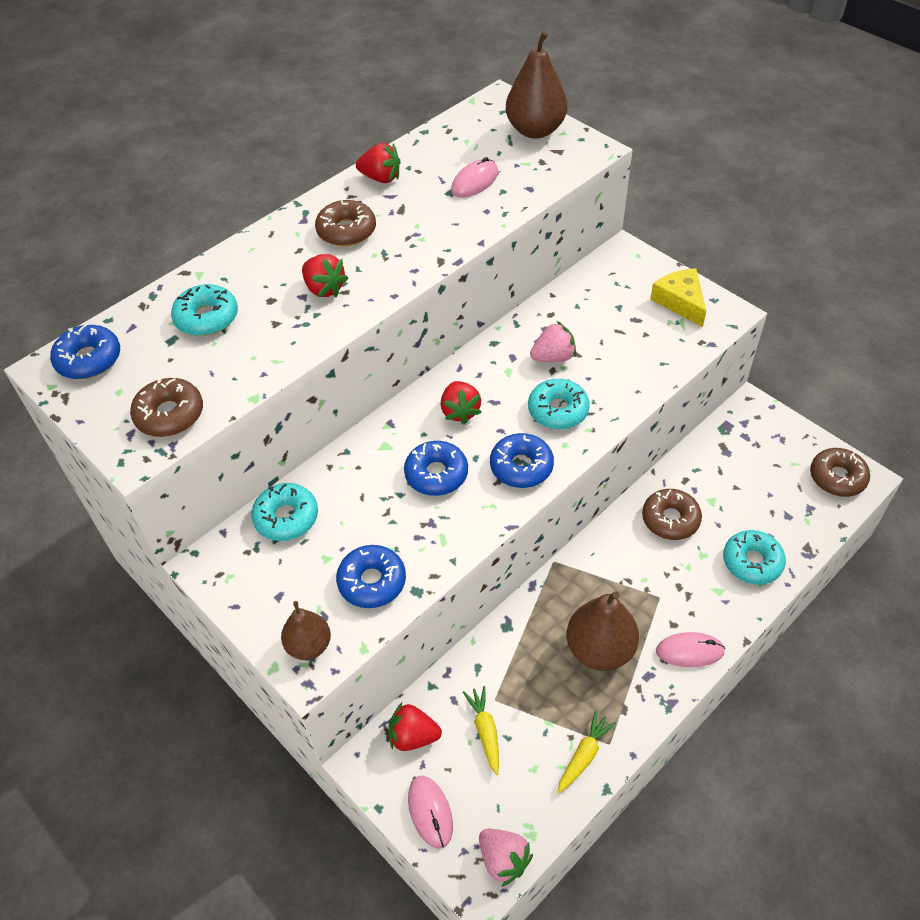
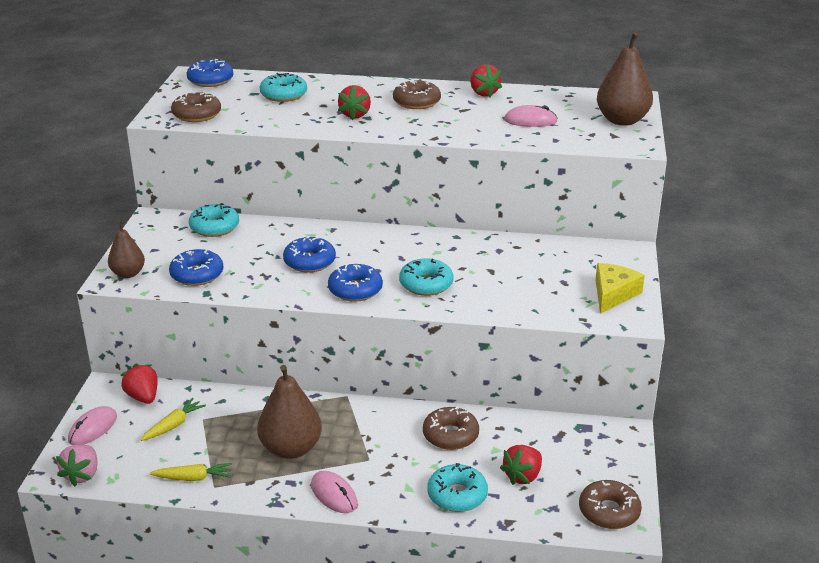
camera: 50 degrees right, 20 degrees down
red strawberry [441,381,482,425] -> red strawberry moved to [500,445,542,485]
pink strawberry [530,321,576,362] -> none

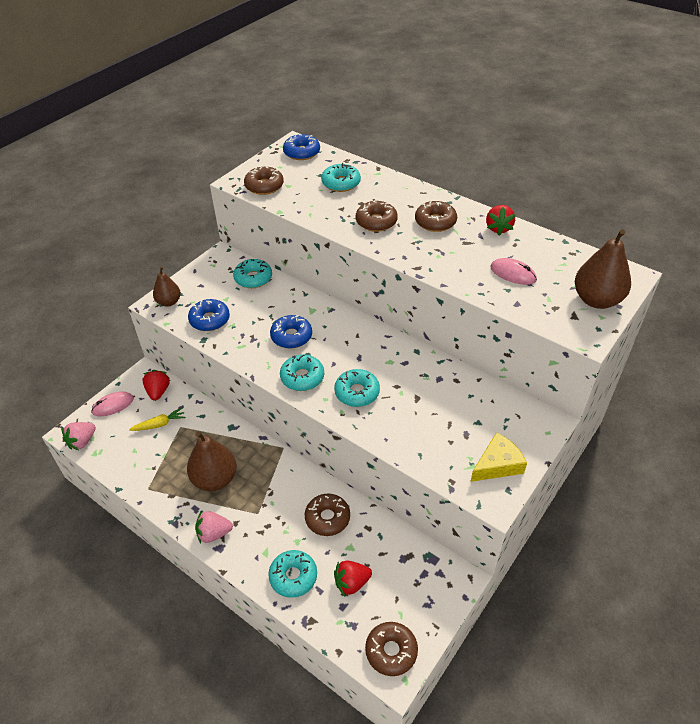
camera: 30 degrees right, 15 degrees up
yellow carrot [150,463,232,481] -> none
pink mouse [311,471,357,513] -> pink strawberry [195,510,233,544]
blue donut [328,264,383,302] -> turquoise donut [280,354,324,391]
red strawberry [338,85,371,120] -> brown donut [356,201,398,232]

